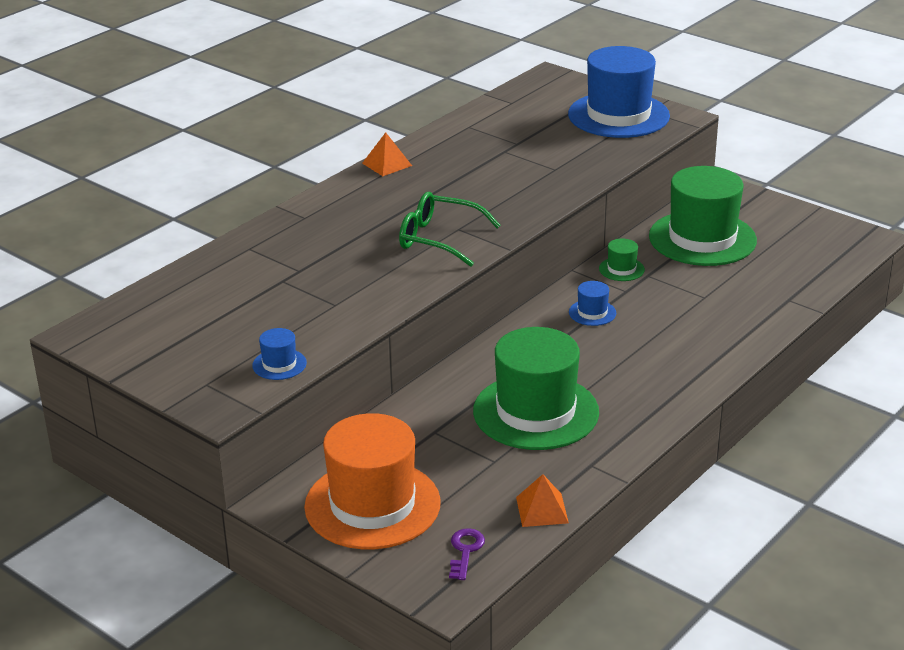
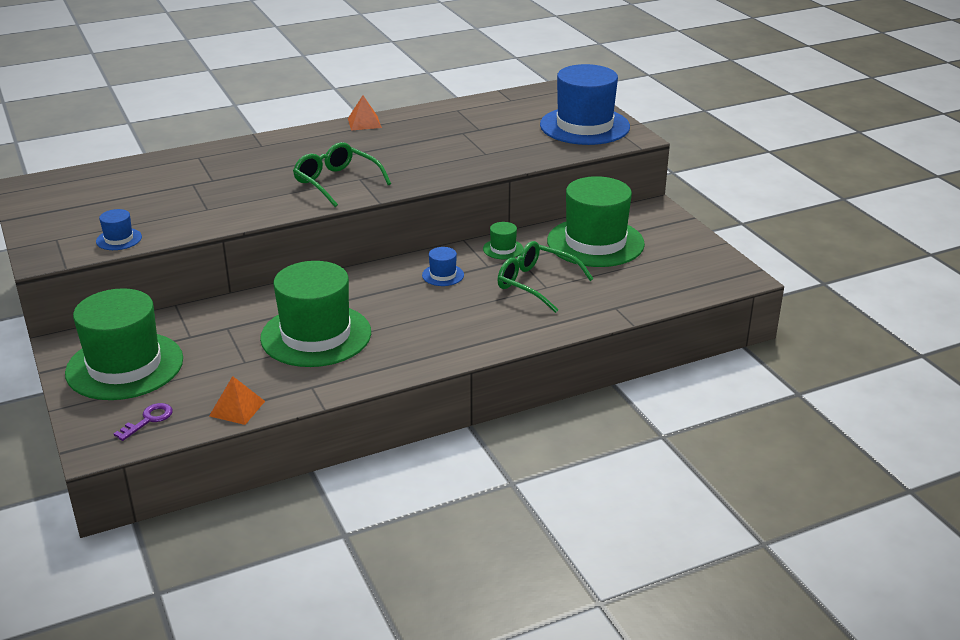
camera: 25 degrees right, 0 degrees up
orange hat [304,413,441,549] -> green hat [65,288,183,400]
none -> green glasses [497,241,594,313]

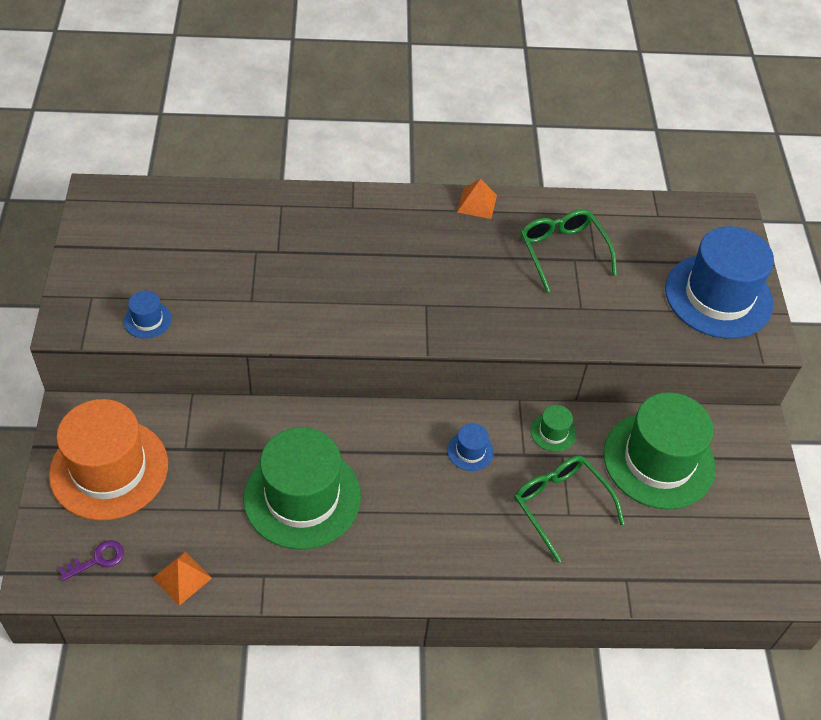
camera: 20 degrees right, 20 degrees up
green hat [65,288,183,400] -> orange hat [49,399,168,521]
green glasses [293,142,391,207] -> green glasses moved to [521,209,617,293]

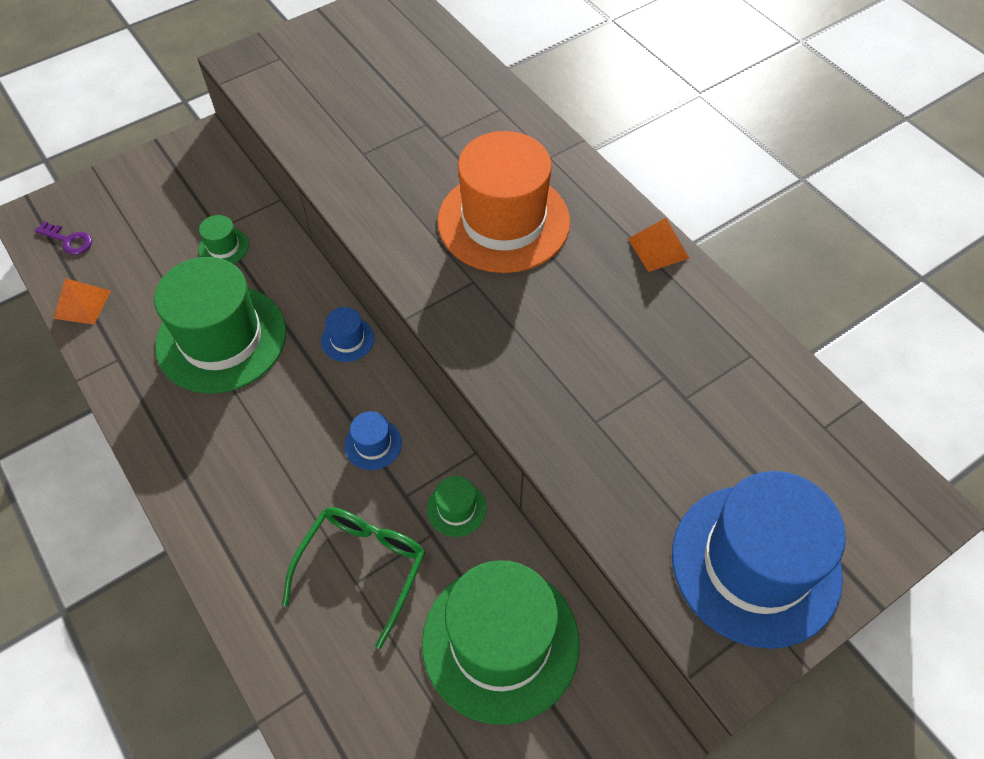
camera: 60 degrees right, 5 degrees up
orange hat [49,399,168,521] -> orange hat moved to [437,131,570,273]
blue hat [124,291,172,339] -> blue hat moved to [321,307,374,362]
green glasses [521,209,617,293] -> none
none -> green hat [198,215,249,264]

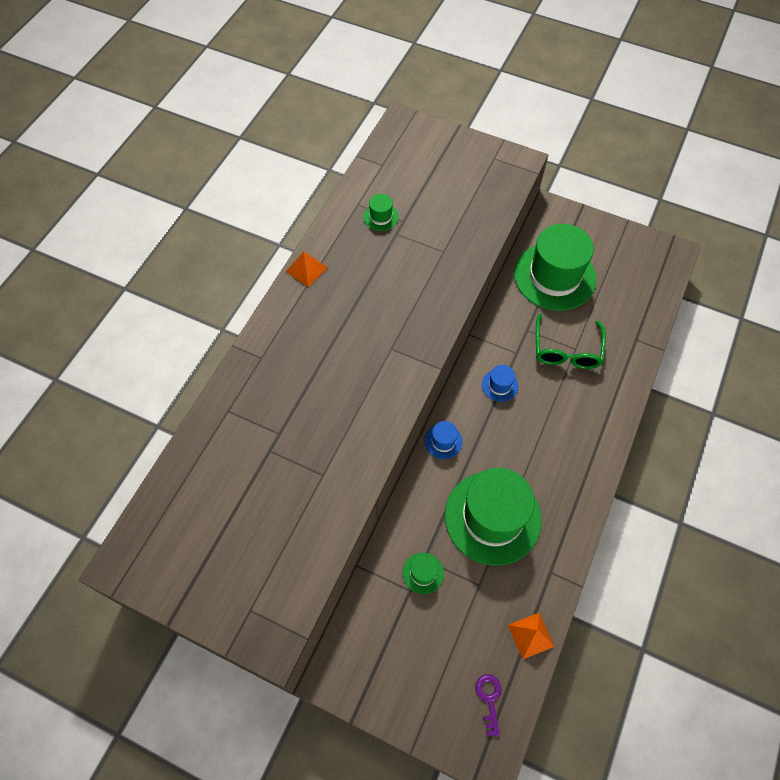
camera: 120 degrees left, 5 degrees up
green glasses [282,507,425,649] -> green glasses turned 75 degrees counterclockwise [536,314,606,369]
green hat [427,476,487,537] -> green hat moved to [363,194,399,231]
orange hat [437,131,570,273] -> none
blue hat [672,471,846,649] -> none

